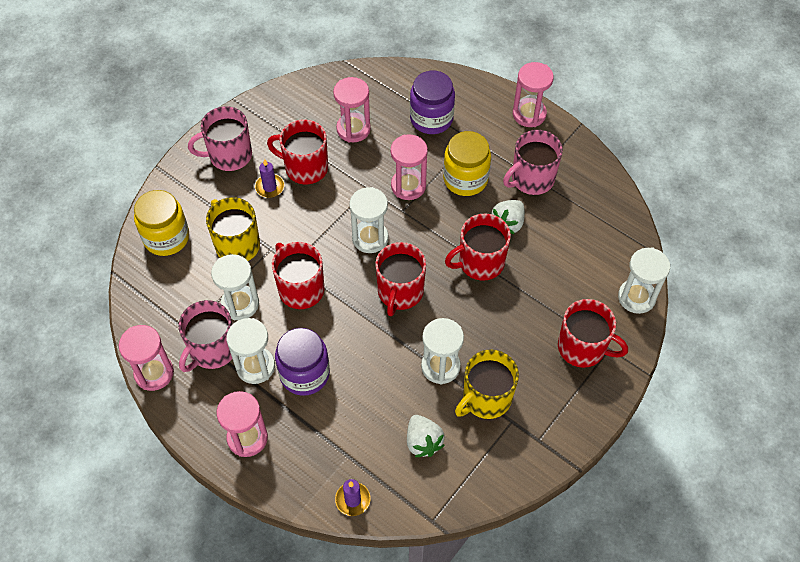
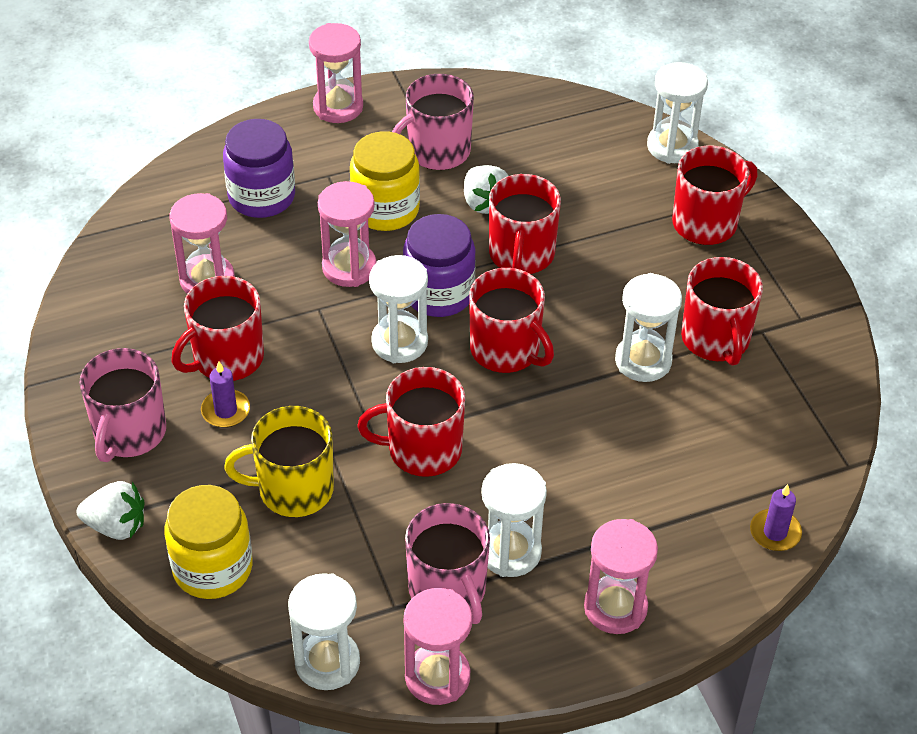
camera: 60 degrees left, 10 degrees down
white hourglass [211,254,259,320] -> white hourglass moved to [288,573,360,690]
purple jar [275,328,330,396] -> purple jar moved to [403,214,476,317]
white strawberry [407,415,445,457] -> white strawberry moved to [77,481,144,540]
yellow mug [455,349,519,419] -> red mug [681,257,763,366]
pink mug [503,130,563,195] -> pink mug turned 60 degrees clockwise [392,74,474,170]

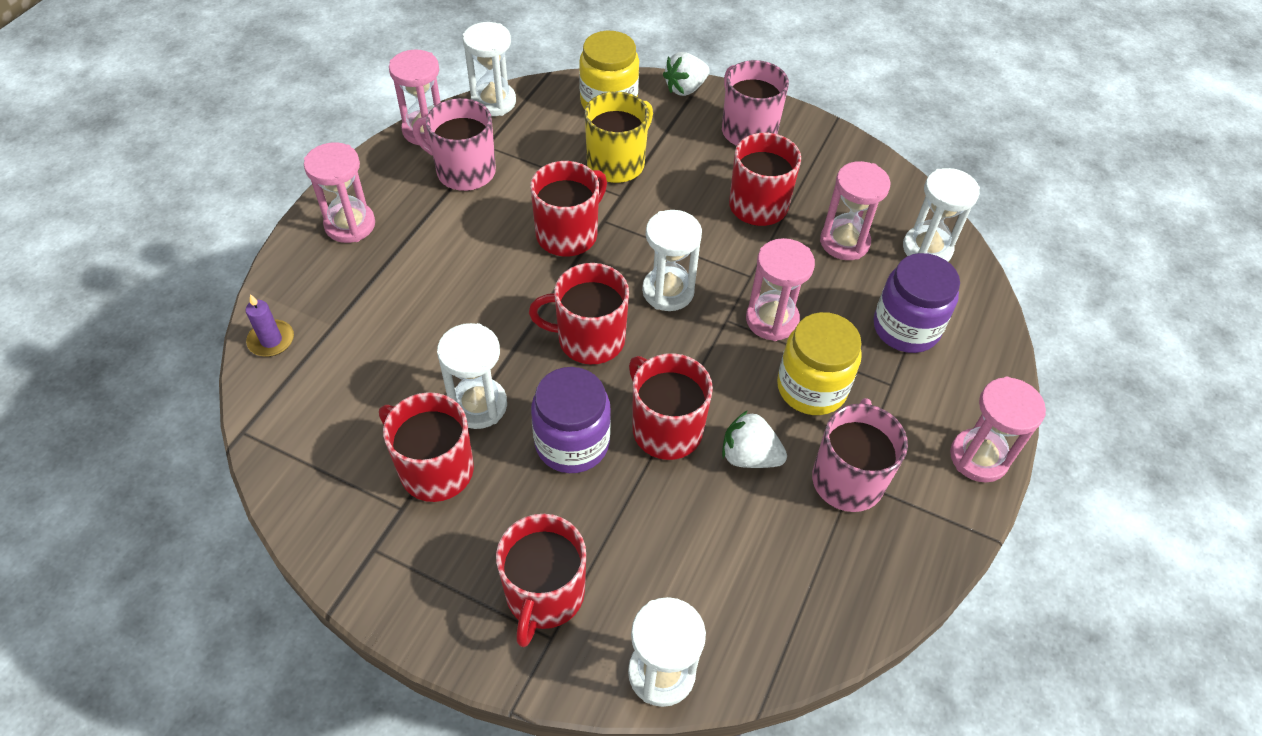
camera: 135 degrees right, 5 degrees up
purple candle [201,361,250,428] -> none
purple jar [403,214,476,317] -> purple jar moved to [531,367,611,473]
white hourglass [481,463,547,577] -> white hourglass moved to [903,168,980,262]

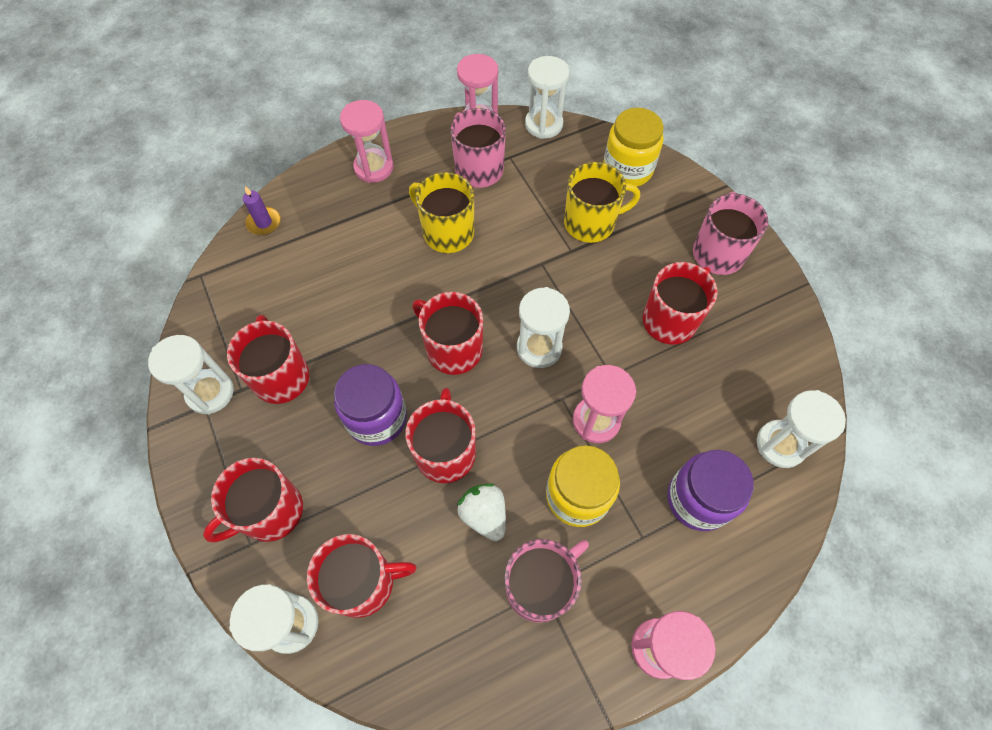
camera: 40 degrees right, 10 degrees up
white hourglass [437,323,507,429] -> white hourglass moved to [148,335,234,415]
red mug [530,161,607,257] -> red mug moved to [307,534,417,618]
white strawberry [663,52,710,96] -> none
pink hourglass [820,161,890,260] -> none
none -> yellow mug [409,172,474,253]

